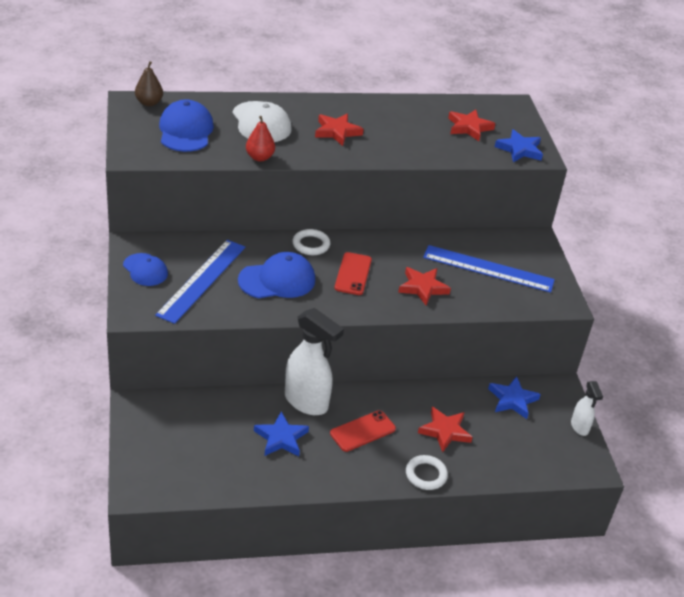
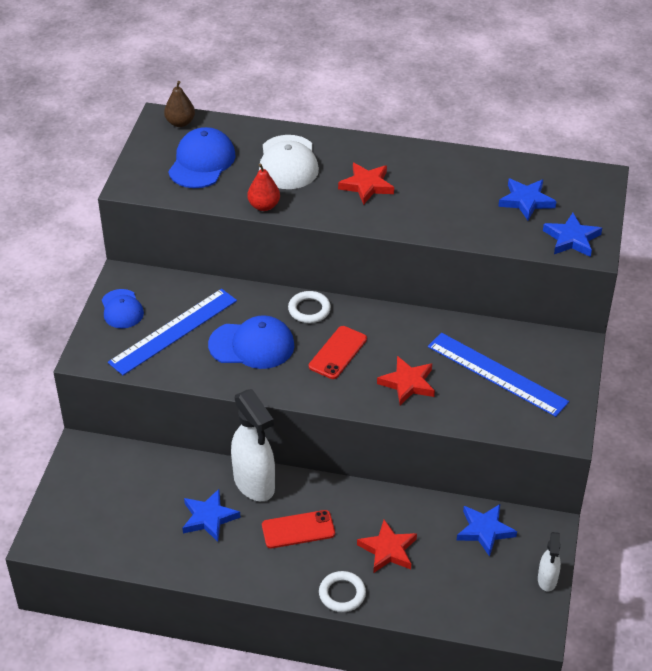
camera: 25 degrees right, 5 degrees up
red star [448,109,496,141] -> blue star [498,179,556,220]

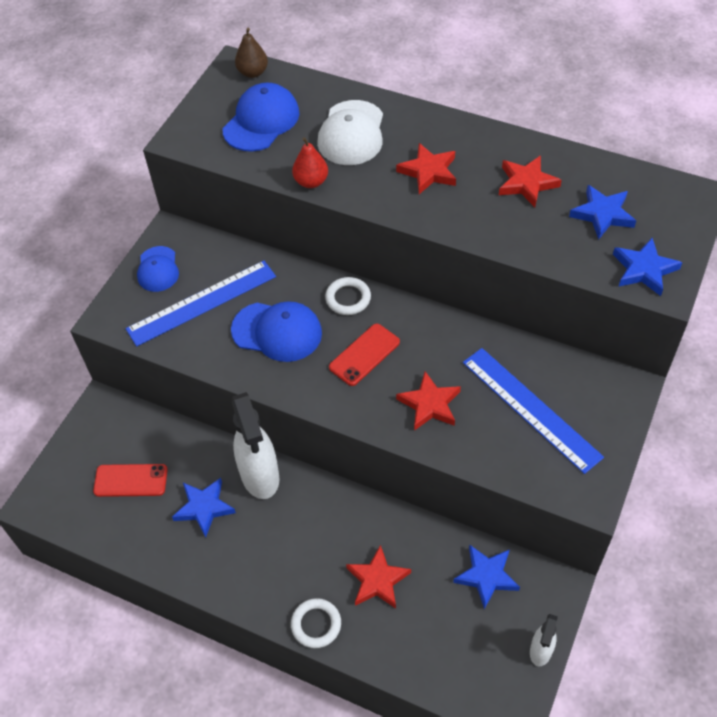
camera: 15 degrees right, 10 degrees up
red phone [262,510,335,548] -> red phone moved to [93,464,167,497]
none -> red star [499,155,562,207]

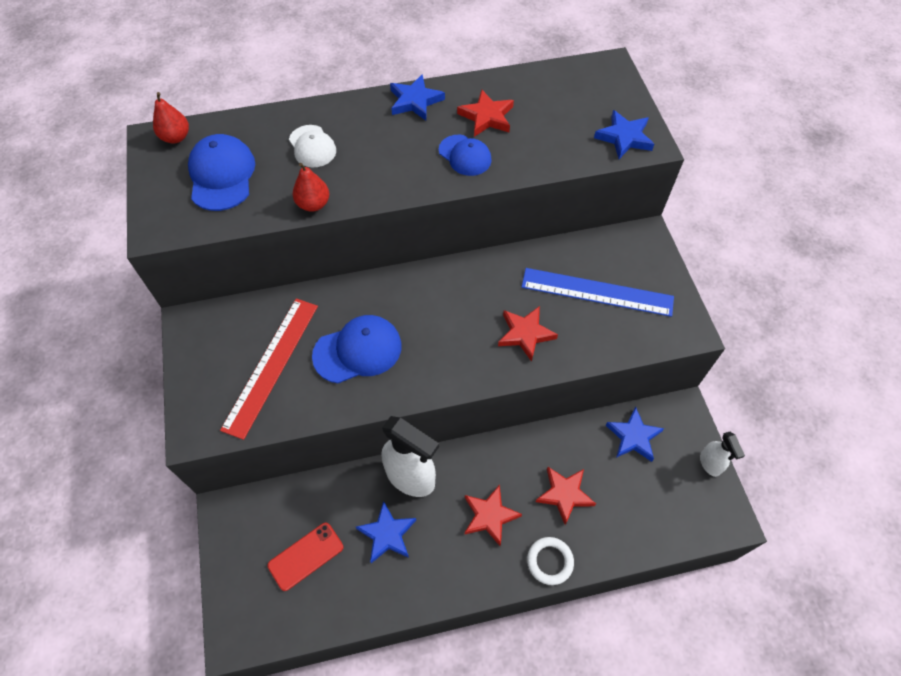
camera: 40 degrees left, 5 degrees up
blue ruler [126,261,276,347] -> red ruler [220,298,318,440]
blue cap [137,246,179,292] -> blue cap moved to [439,135,492,176]
brown pear [235,28,268,78] -> red pear [153,92,189,143]
white cap [317,100,383,165] -> white cap [289,125,336,167], size x0.65
white ring [325,277,371,315] -> none
red phone [329,324,400,386] -> none
red star [396,143,456,194] -> red star moved to [465,485,522,546]
blue star [569,185,636,240] -> blue star moved to [390,74,445,121]

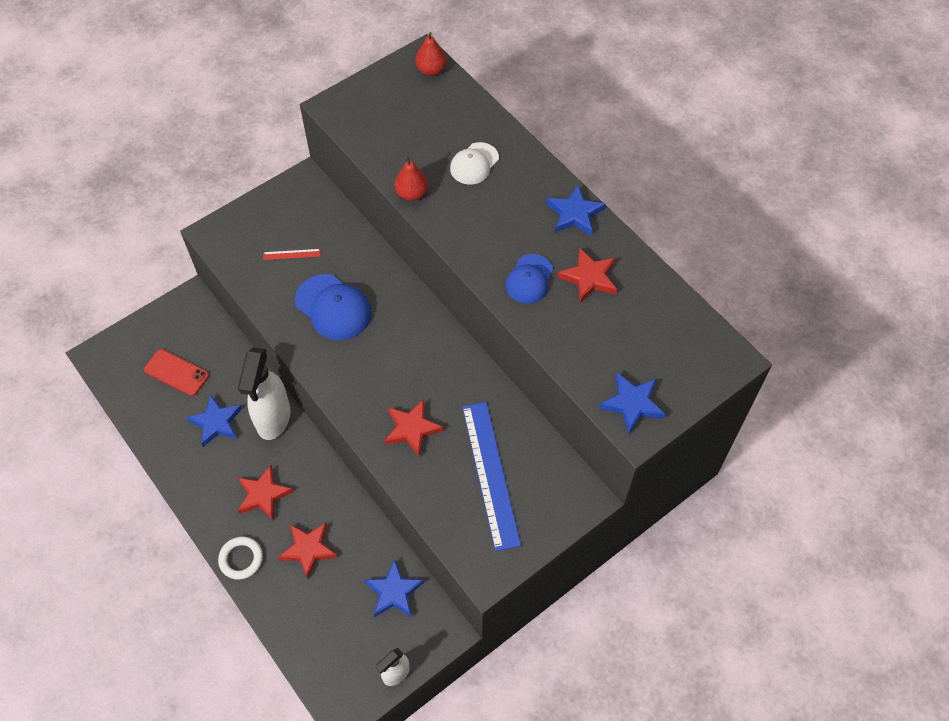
camera: 65 degrees right, 0 degrees up
blue cap [188,134,255,211] -> none
red ruler [220,298,318,440] -> red ruler [263,249,320,260], size x0.40

